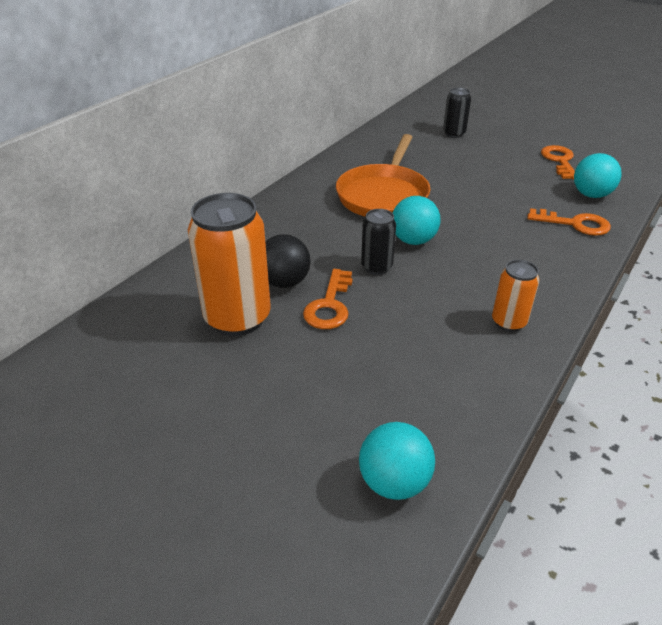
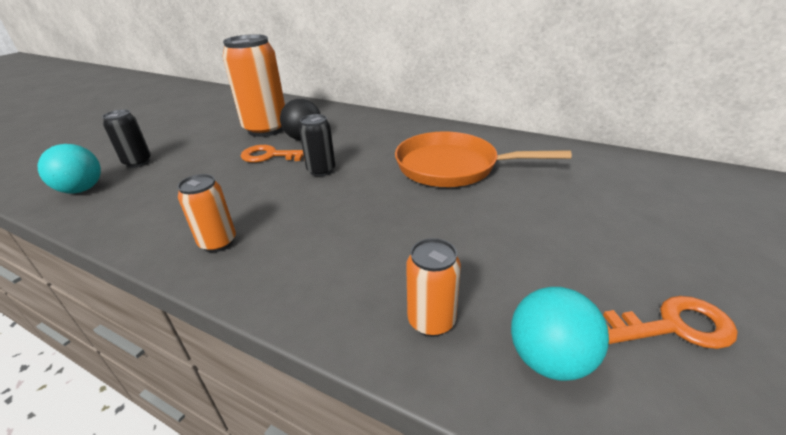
camera: 85 degrees right, 5 degrees down
turquoise ball [393,196,441,245] -> none
black can [443,88,471,138] -> black can moved to [102,110,151,168]
orange key [527,208,611,236] -> orange can [406,238,461,337]

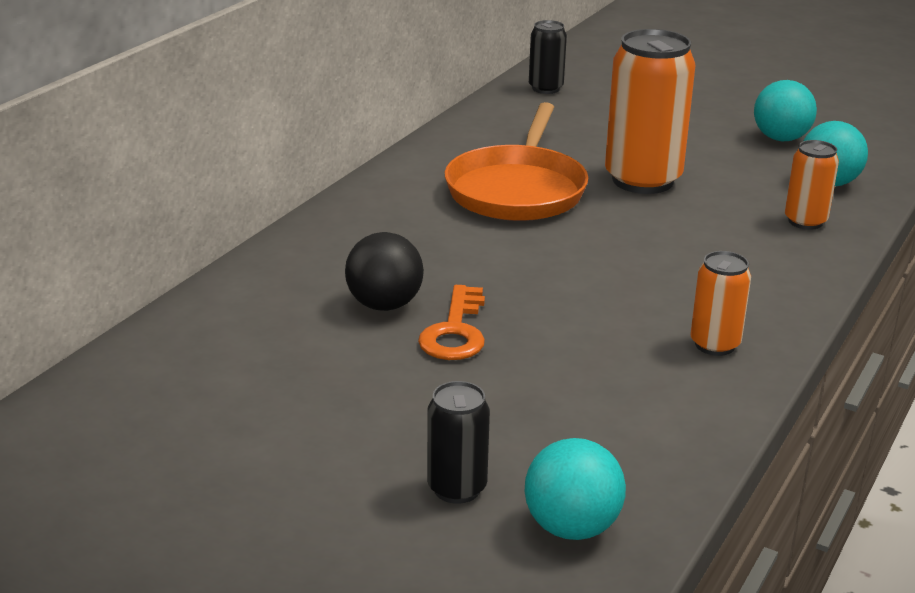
camera: 90 degrees left, 5 degrees down
orange can [223,34,285,137] -> orange can moved to [605,29,695,194]
black can [299,114,335,177] -> black can moved to [529,20,567,94]
orange key [603,296,738,349] -> turquoise ball [754,80,817,142]

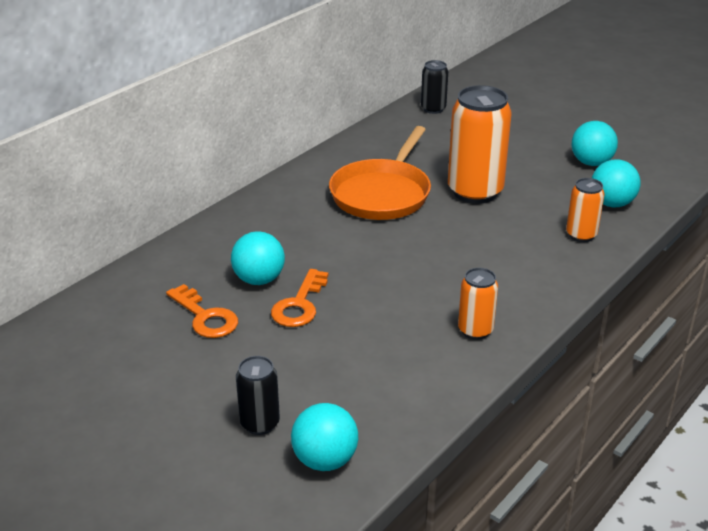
camera: 10 degrees right, 5 degrees up
black ball [345,232,424,311] -> turquoise ball [231,231,285,285]
none -> orange key [166,284,238,338]

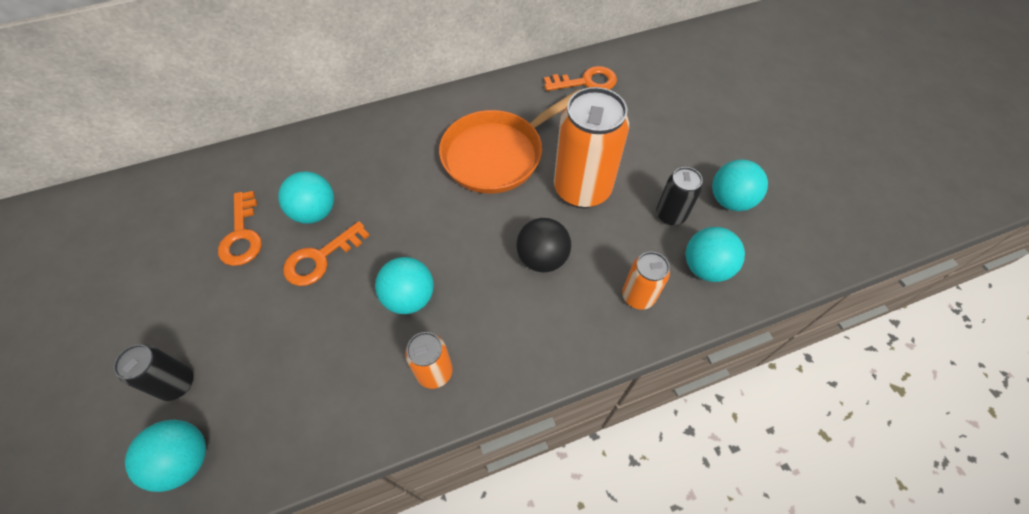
camera: 30 degrees right, 25 degrees up
black can [421,60,448,114] -> black can moved to [656,167,703,226]
none -> turquoise ball [375,257,434,314]
none -> black ball [516,218,571,273]
none -> orange key [544,66,617,91]

